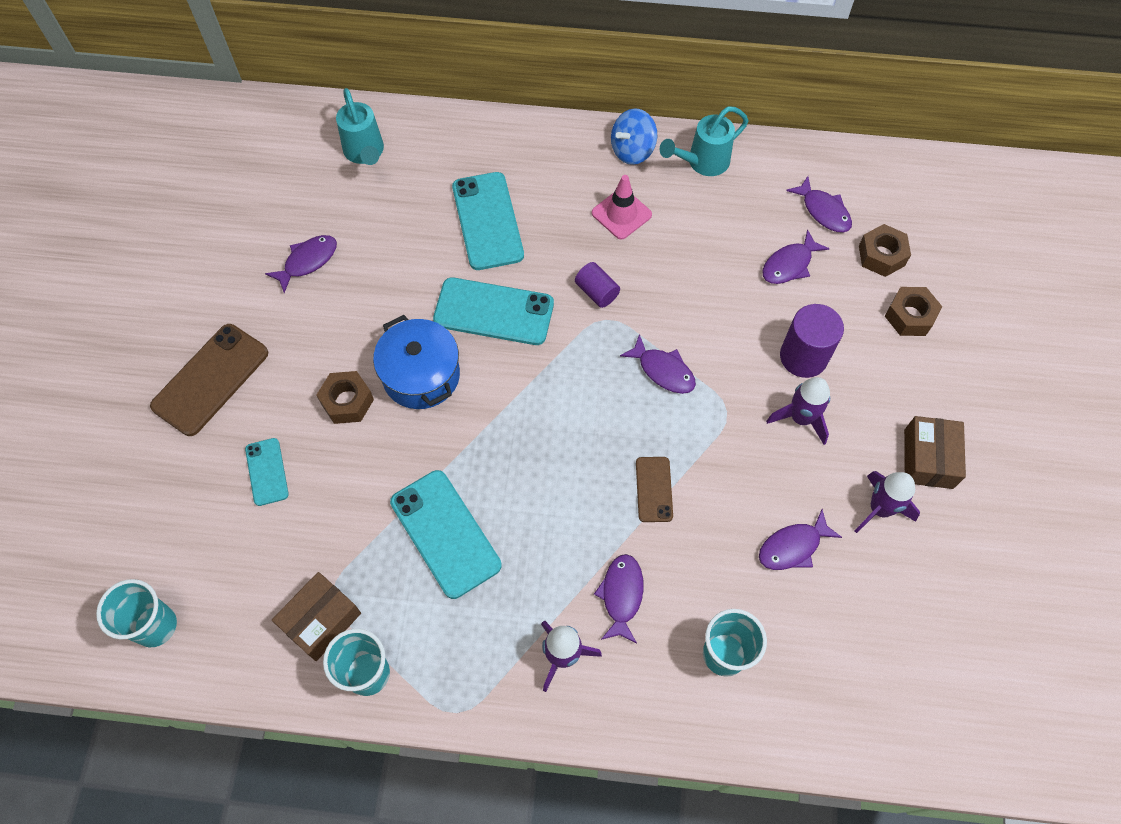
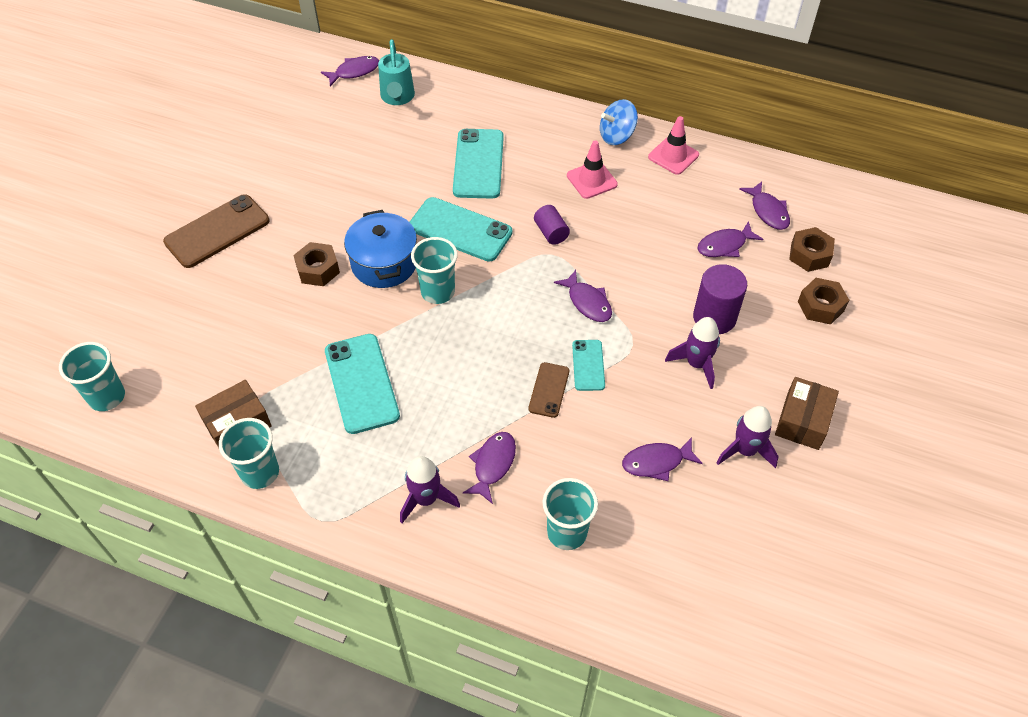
camera: 15 degrees right, 10 degrees down
turquoise phone [245,438,289,506] -> turquoise phone moved to [572,340,605,391]
purple fish [265,235,337,293] -> purple fish moved to [321,56,379,86]
turquoise watering can [660,106,749,176] -> pink traffic cone [648,116,699,175]
none -> turquoise cup [411,237,458,304]

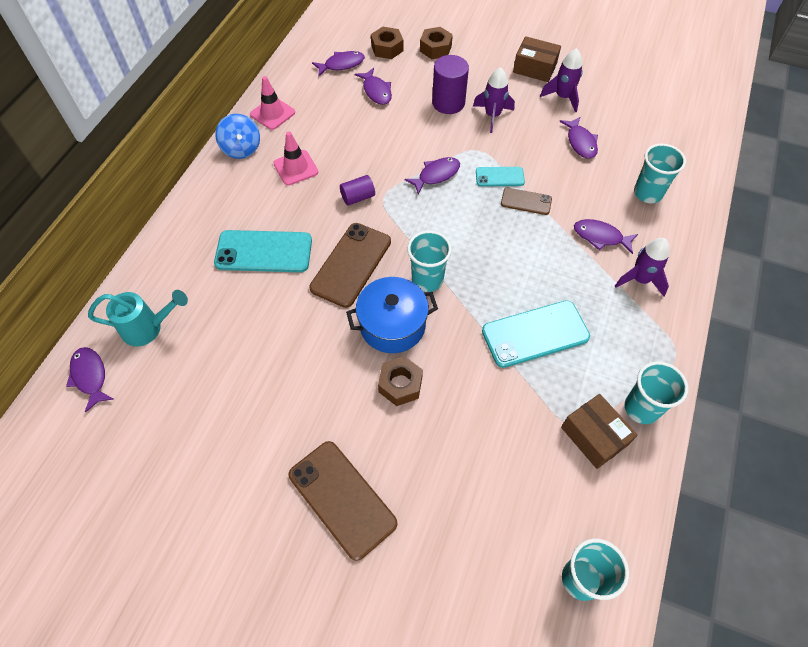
camera: 90 degrees left, 5 degrees up
turquoise phone [410,197,512,262] -> brown phone [309,223,391,308]

